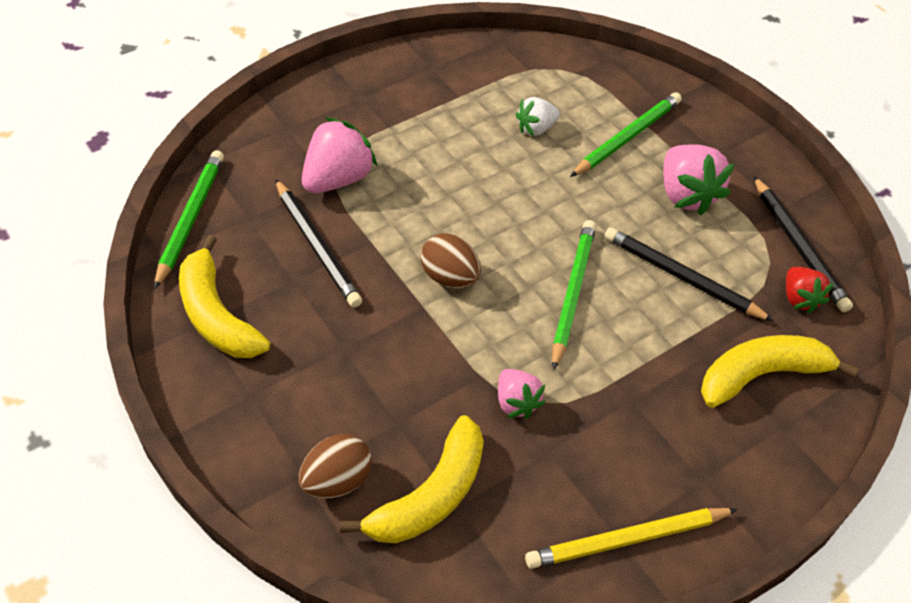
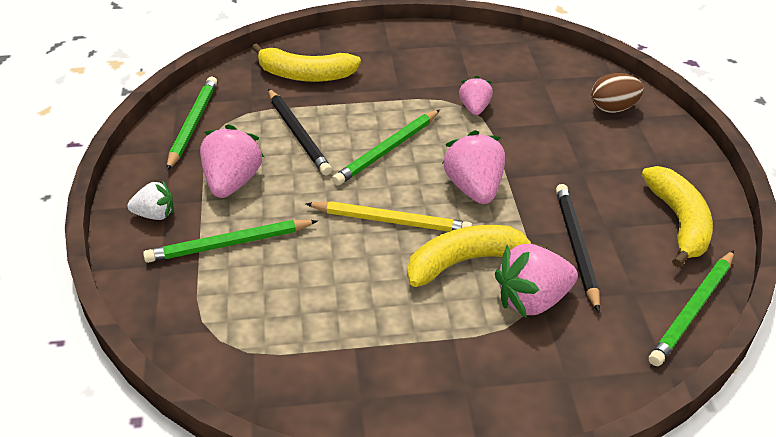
camera: 150 degrees left, 10 degrees down
yellow banana [340,415,484,543] -> yellow banana moved to [407,225,547,287]
brown egg [421,234,481,288] -> pink strawberry [442,130,505,204]
white strawberry [516,97,560,136] -> white strawberry moved to [127,181,174,220]
yellow pencil [525,508,738,569] -> yellow pencil moved to [306,201,473,232]
black pencil [753,176,853,312] -> green pencil [167,77,217,171]
red strawberry [786,267,834,313] -> none

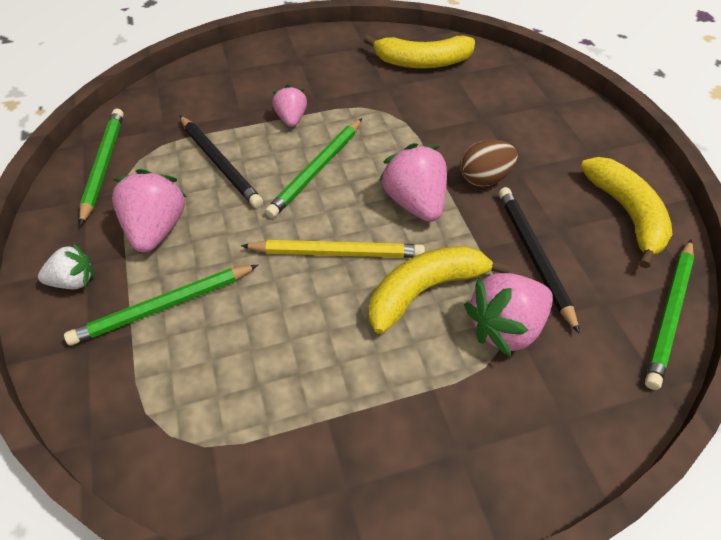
camera: 10 degrees left, 10 degrees up
yellow banana [252,43,361,82] -> yellow banana moved to [364,35,475,69]
pink strawberry [459,76,493,115] -> pink strawberry moved to [272,85,307,127]
brown egg [591,73,644,113] -> brown egg moved to [460,140,518,187]

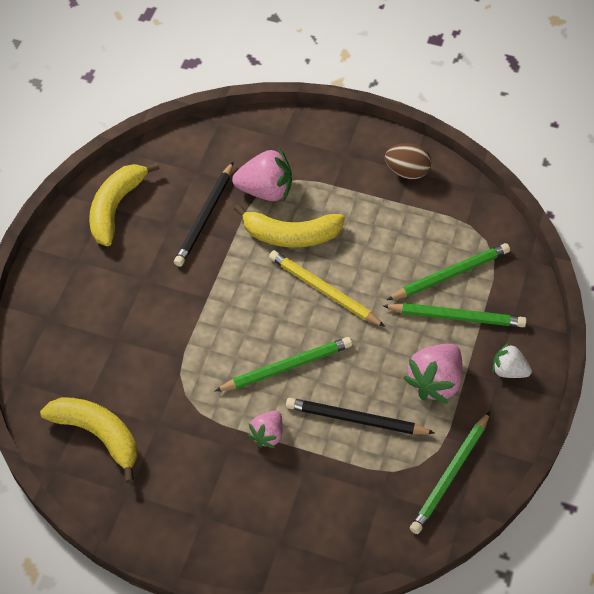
camera: 145 degrees left, 5 degrees up
black pencil [180,116,263,208] -> black pencil turned 75 degrees counterclockwise [286,398,435,434]
pink strawberry [379,143,447,222] -> none
brown egg [460,140,518,187] -> brown egg moved to [385,143,431,179]
green pencil [645,240,694,390] -> green pencil moved to [387,243,510,300]

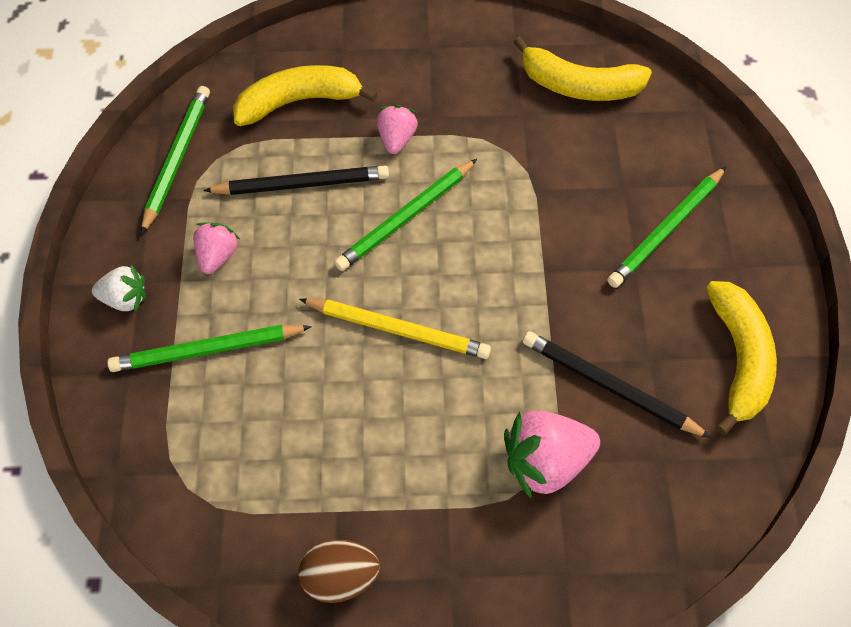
camera: 160 degrees right, 5 degrees up
black pencil [174,162,233,267] -> black pencil turned 60 degrees counterclockwise [523,331,712,438]
yellow banana [234,204,345,247] -> yellow banana moved to [233,65,377,126]
green pencil [387,243,510,300] -> green pencil moved to [607,167,726,288]
pink strawberry [403,344,463,404] -> pink strawberry [193,223,240,274], size x0.60

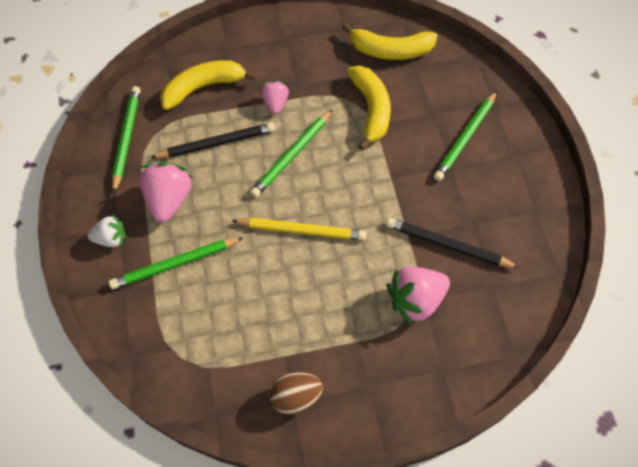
camera: 10 degrees left, 0 degrees up
pink strawberry [193,223,240,274] -> pink strawberry [139,162,192,222], size x1.66
yellow banana [706,281,777,435] -> yellow banana moved to [347,66,391,151]

